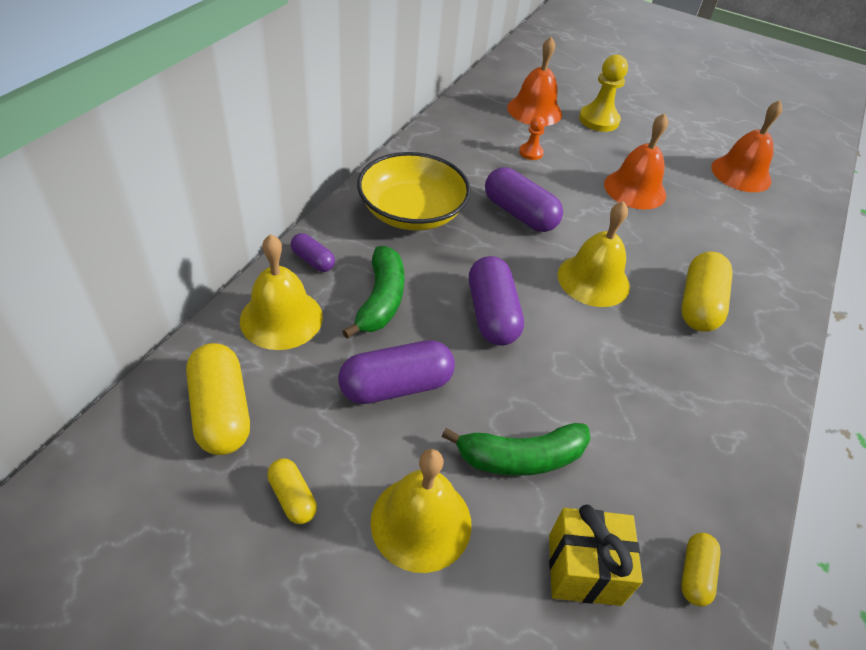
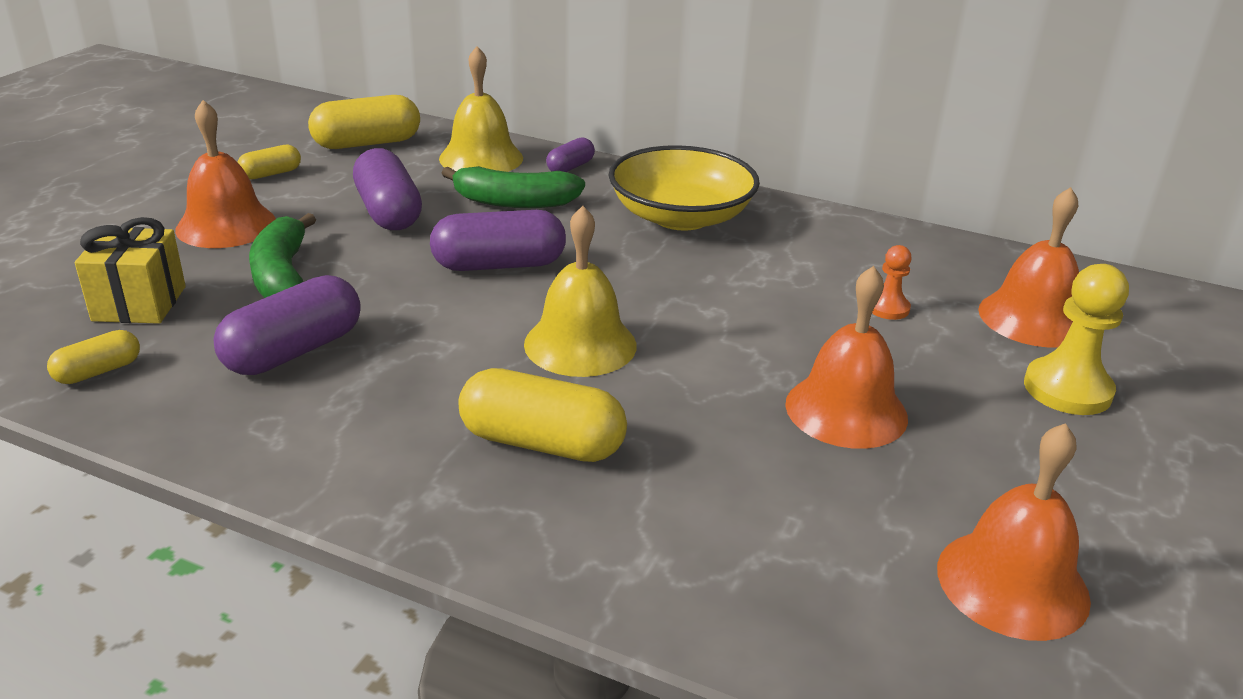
camera: 90 degrees right, 15 degrees down
yellow bell [371,449,472,573] -> orange bell [175,100,276,248]
purple capsule [485,167,563,232] -> purple capsule moved to [213,275,361,375]
yellow capsule [681,533,721,606] -> yellow capsule turned 60 degrees counterclockwise [47,330,140,384]

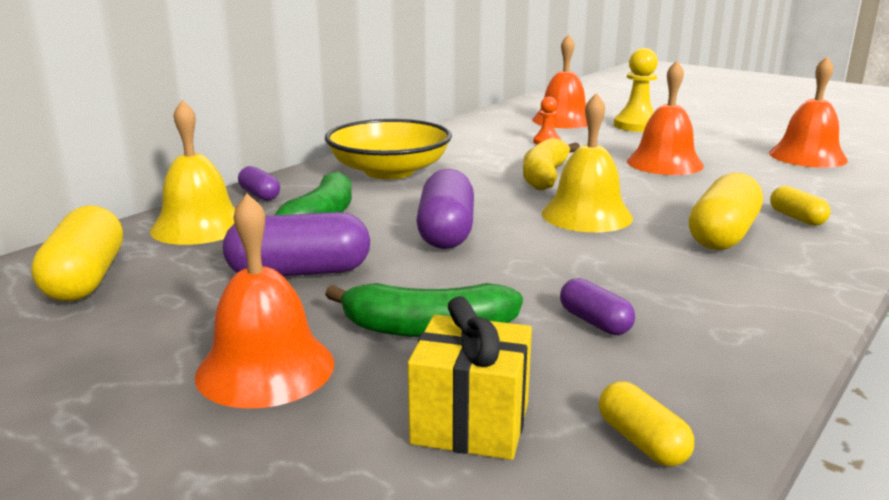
camera: 75 degrees left, 10 degrees down
purple capsule [213,275,361,375] -> purple capsule [560,278,635,335], size x0.54
yellow capsule [238,145,301,180] -> yellow capsule moved to [770,186,830,226]
none -> yellow banana [523,138,580,190]

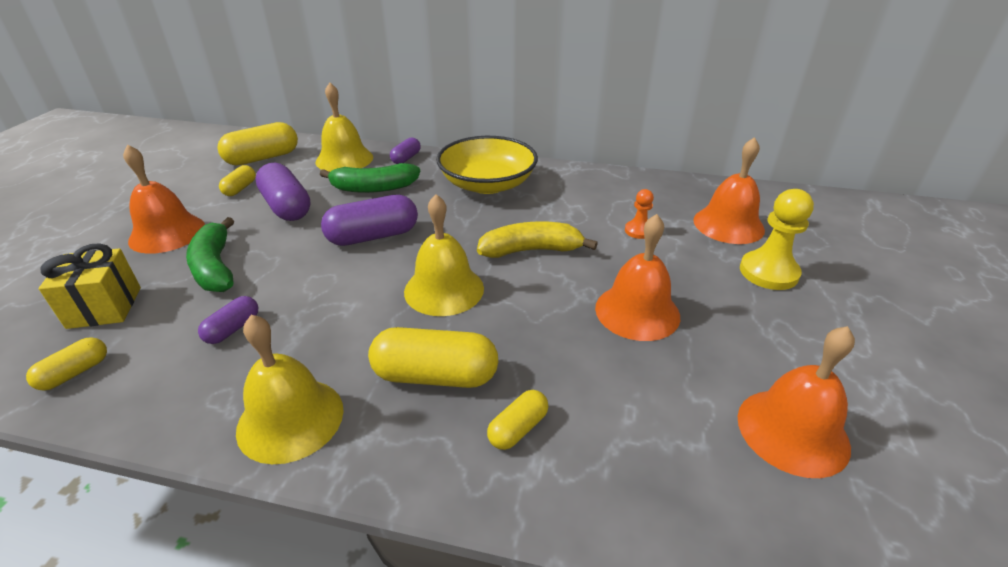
camera: 65 degrees right, 15 degrees up
none -> yellow capsule [219,165,256,196]
none -> yellow bell [236,315,344,464]

